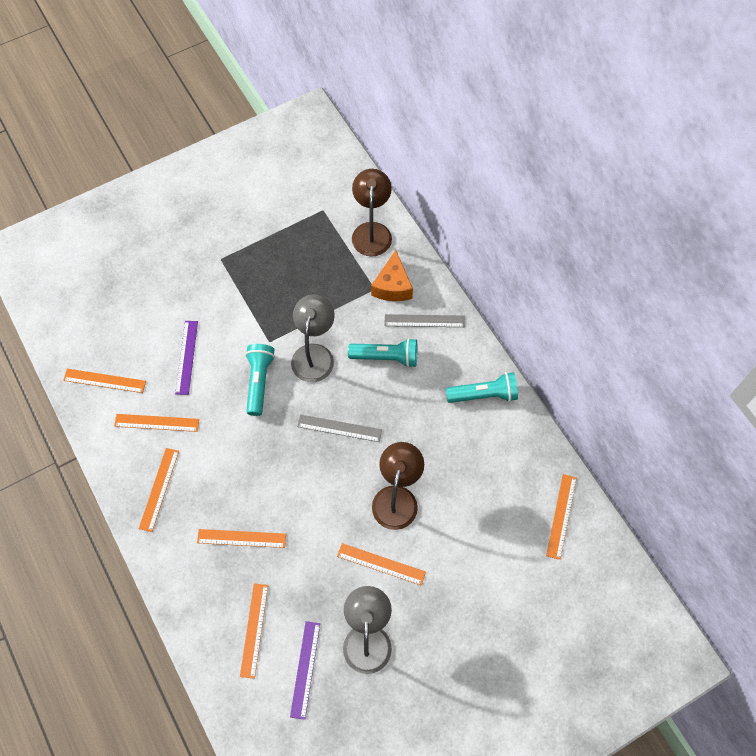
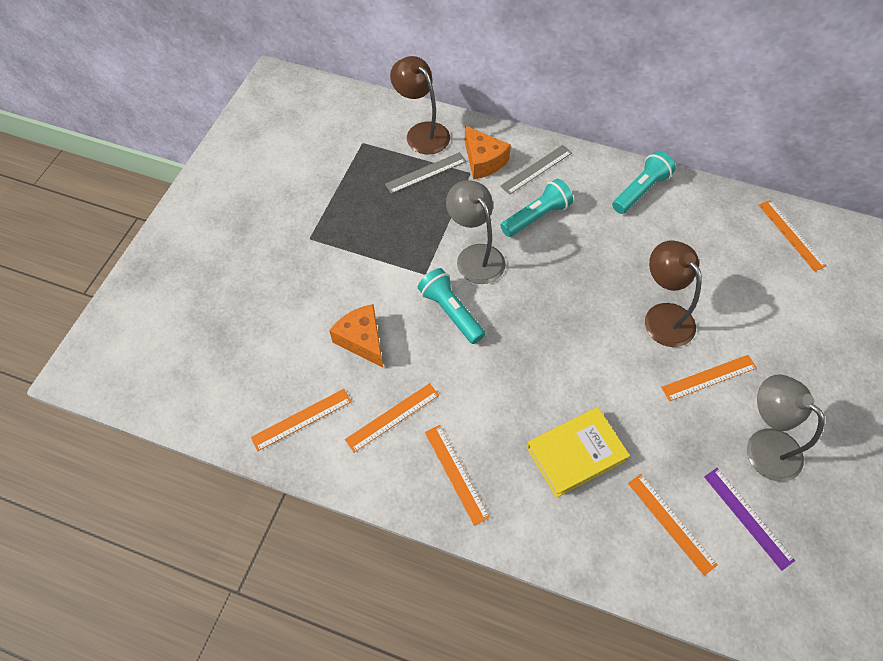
camera: 40 degrees left, 5 degrees down
purple ruler [175,321,198,395] -> orange cheese [329,304,383,368]
orange ruler [197,529,286,548] -> yellow book [526,407,630,498]
grey ruler [297,414,382,442] -> grey ruler moved to [385,152,466,194]

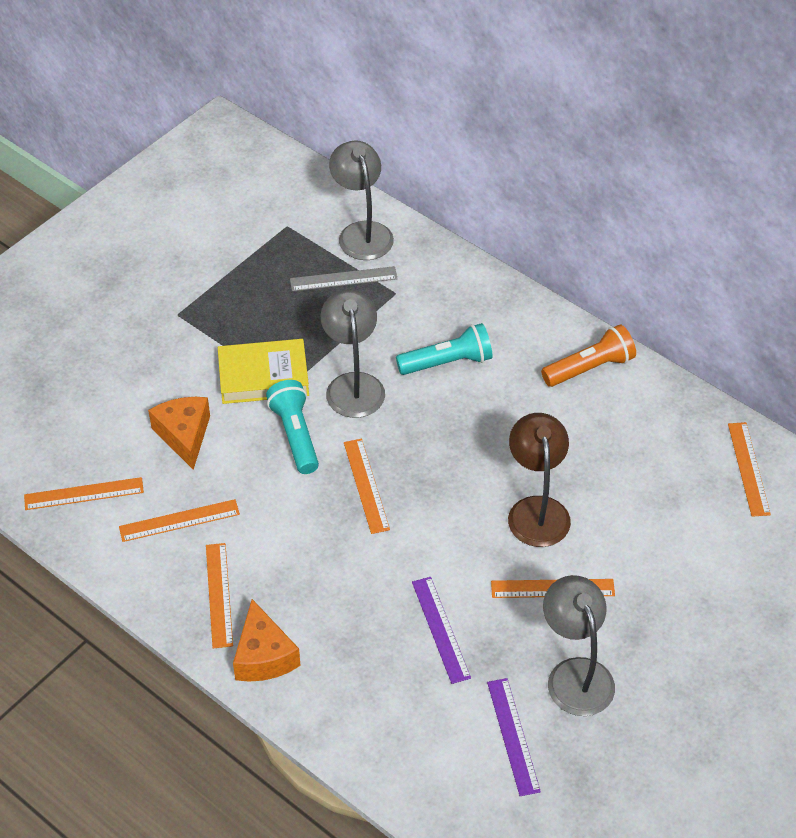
camera: 20 degrees right, 10 degrees down
brown lamp [390,56,450,154] -> grey lamp [329,140,394,260]
orange cheese [464,126,511,180] -> orange cheese moved to [233,599,301,682]
grey ruler [500,145,572,195] -> none
yellow book [526,407,630,498] -> yellow book moved to [218,339,309,404]
turquoise flashlight [612,151,676,214] -> orange flashlight [541,324,636,387]
orange ruler [628,474,718,576] -> orange ruler moved to [344,439,390,534]
none -> purple ruler [412,577,471,684]

